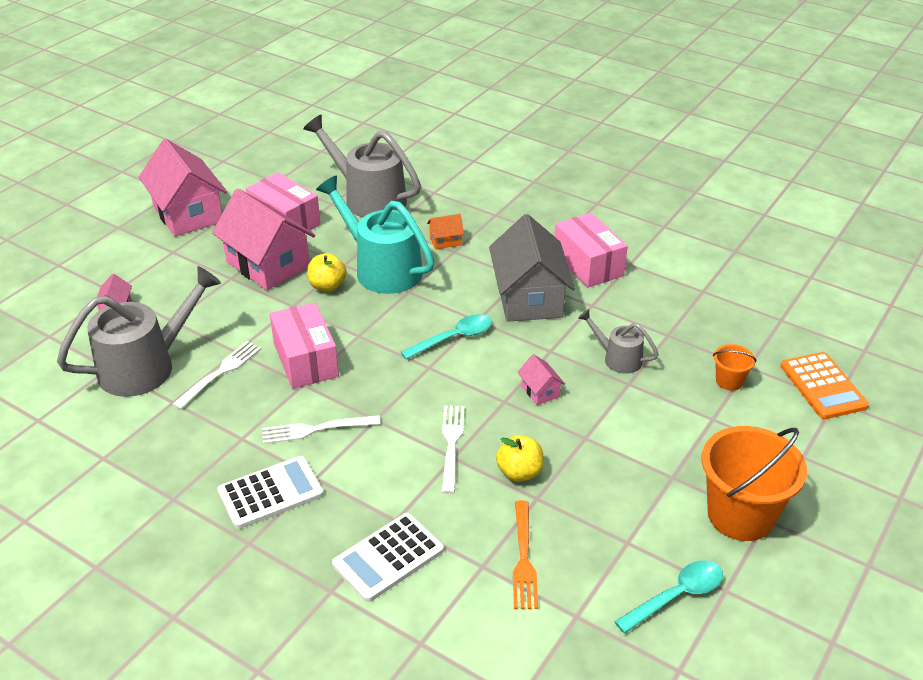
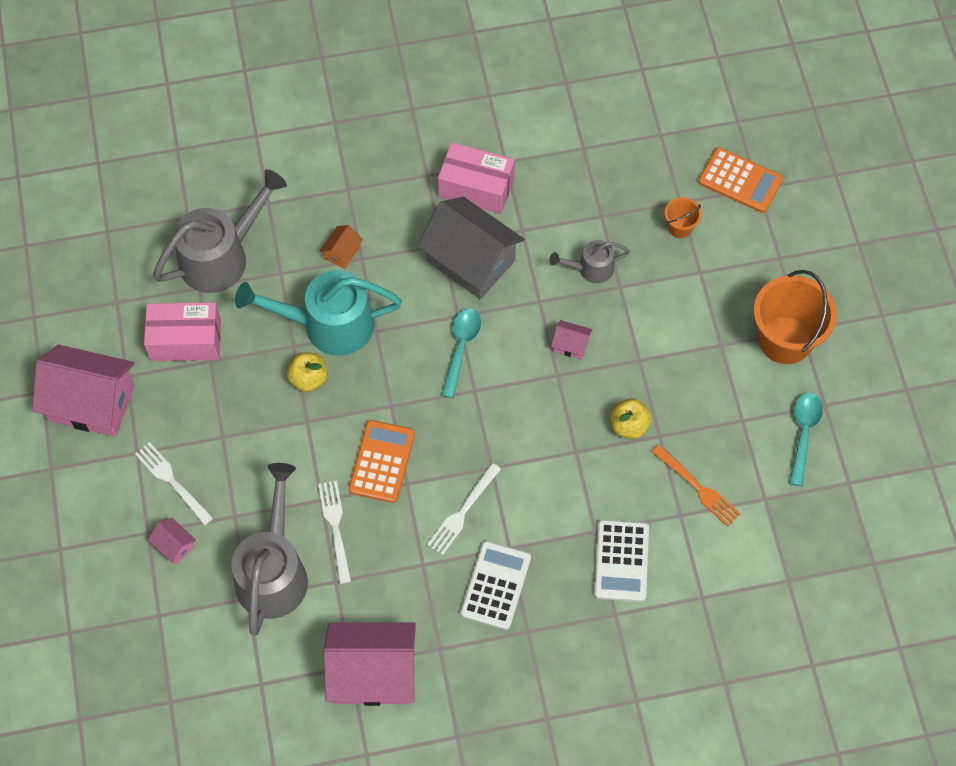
camera: 45 degrees left, 25 degrees up
pink house [212,189,315,290] -> pink house moved to [324,622,416,706]
pink box [270,302,339,389] -> orange calculator [349,420,415,503]
grey watering can [303,115,421,217] -> grey watering can turned 150 degrees clockwise [153,169,287,293]
white fork [442,406,465,494] -> white fork moved to [135,442,214,526]

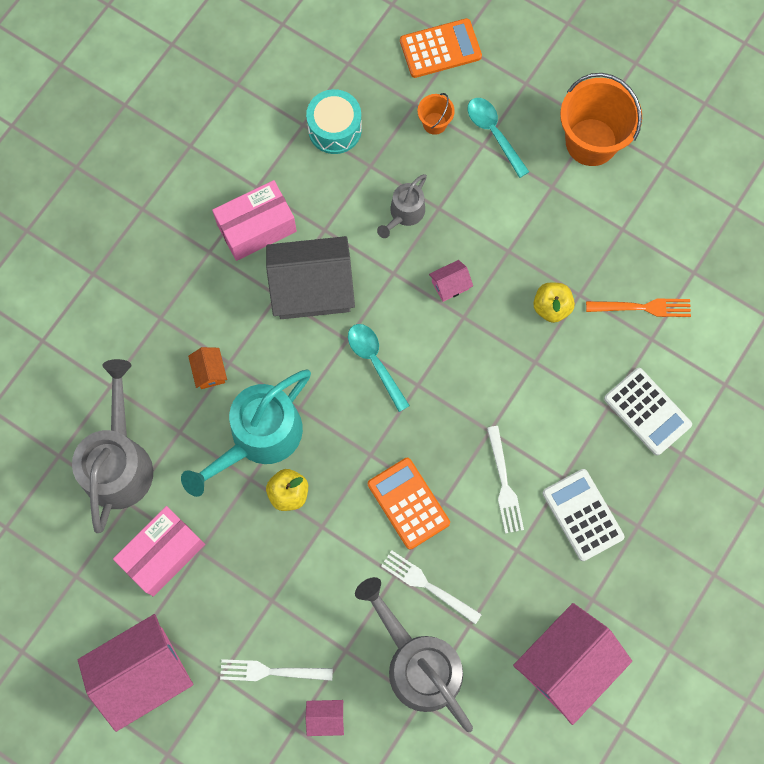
camera: 45 degrees left, 10 degrees up
turquoise spoon [789,393,823,486] -> turquoise spoon moved to [468,98,529,178]
none -> turquoise drum [306,89,362,154]

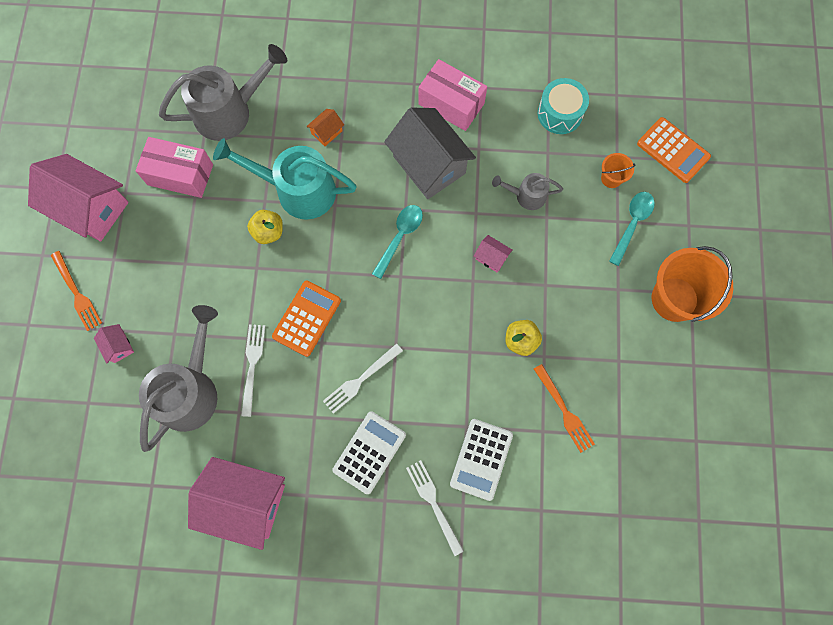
camera: 60 degrees right, 0 degrees up
white fork [220,659,333,681] -> white fork moved to [406,460,464,556]
none -> orange fork [51,251,102,331]

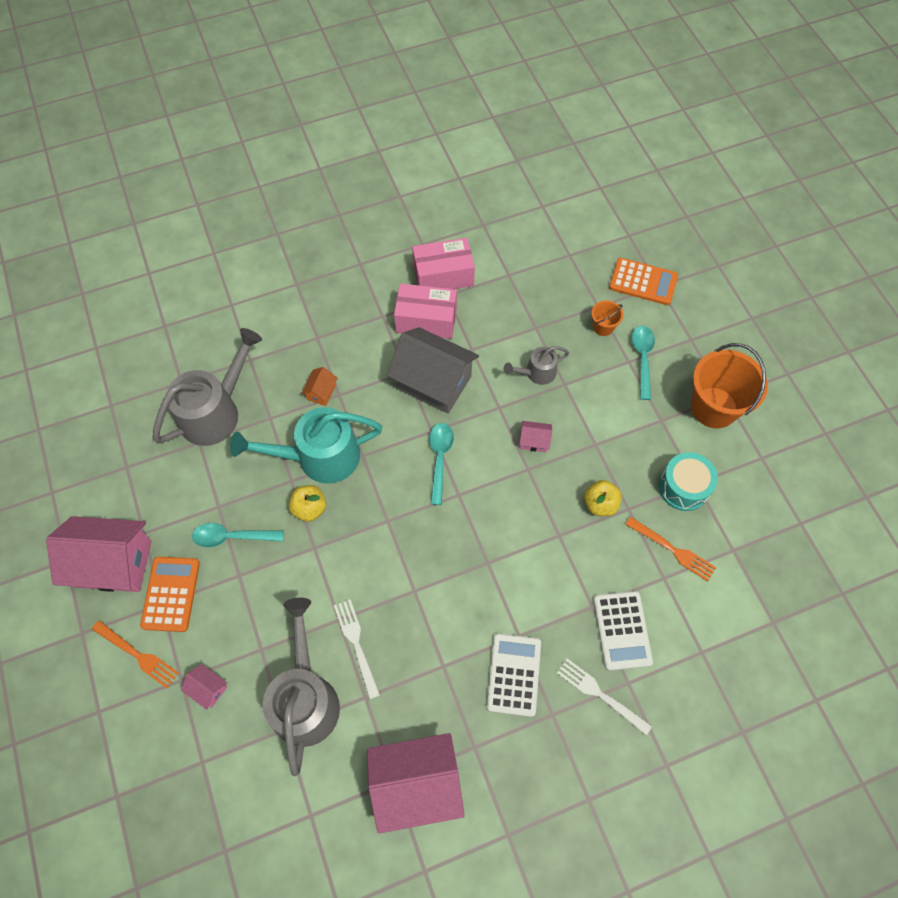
camera: 25 degrees left, 10 degrees down
pink box [135,137,213,198] -> pink box moved to [412,238,475,289]
orange calculator [272,281,341,357] -> orange calculator moved to [140,556,200,632]
white fork [323,344,403,414] -> none
turquoise drum [538,78,589,134] -> turquoise drum moved to [659,452,718,511]
none -> turquoise spoon [192,523,284,548]

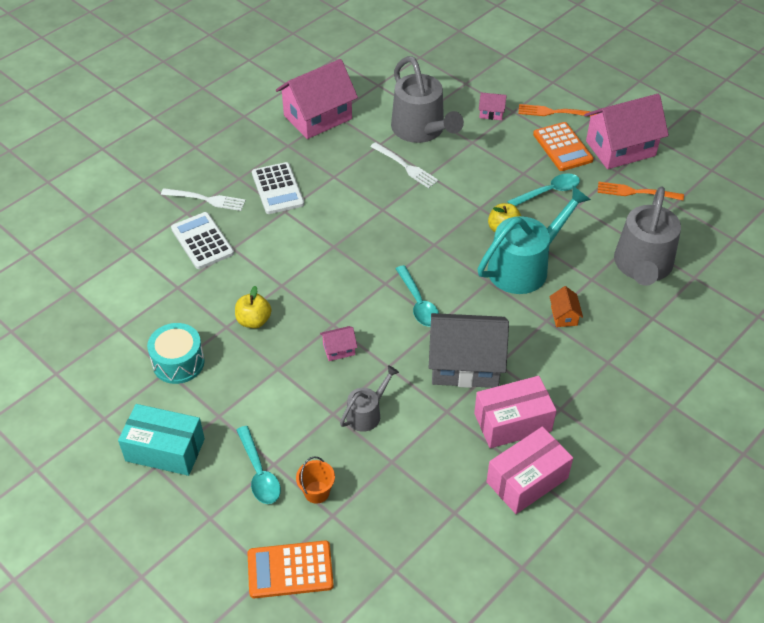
camera: 155 degrees right, 15 degrees down
orange fork [625,517,716,582] -> orange fork moved to [597,182,684,200]
orange bucket [691,343,768,428] -> turquoise box [118,404,205,476]

